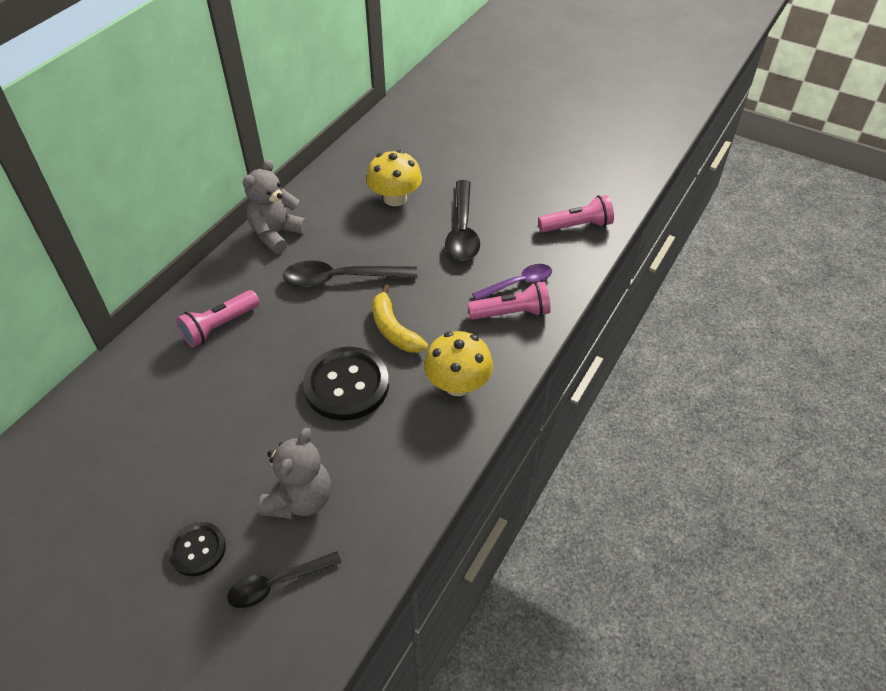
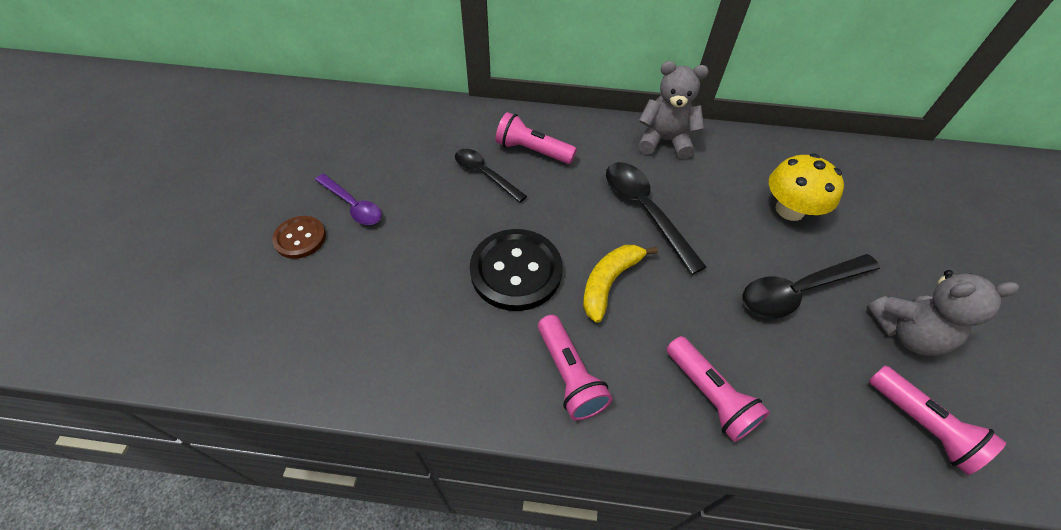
camera: 65 degrees right, 5 degrees up
black button [168,522,226,576] -> brown button [272,216,326,259]
black spoon [227,551,342,608] -> black spoon moved to [455,149,527,203]
grey teddy bear [258,428,331,519] -> grey teddy bear moved to [866,270,1019,356]
yellow mushroom [424,331,493,396] -> pink flashlight [538,315,612,421]
purple spoon [472,264,552,300] -> purple spoon moved to [315,174,382,225]

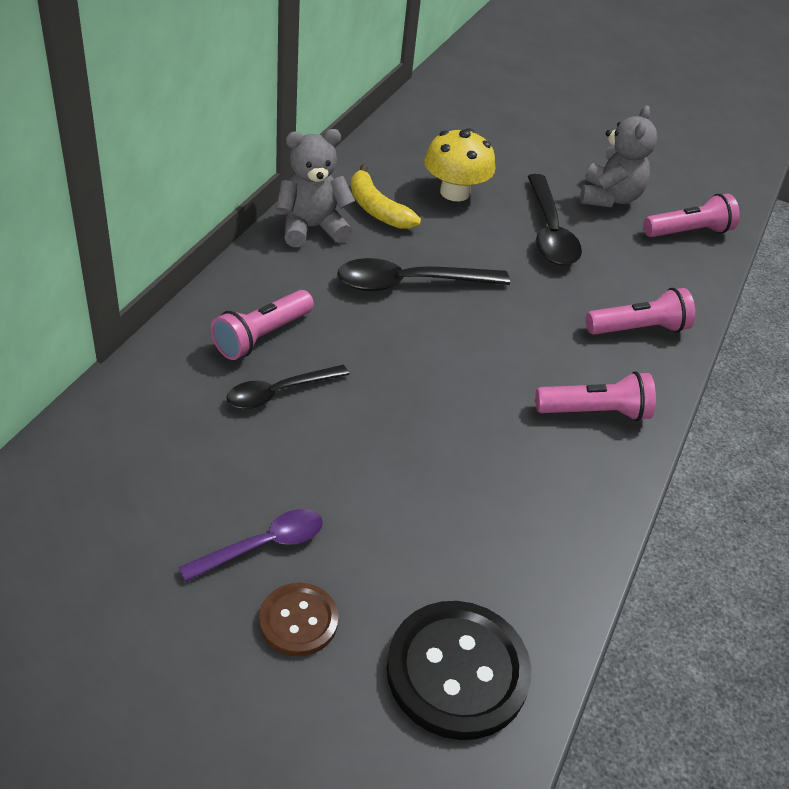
camera: 75 degrees left, 10 degrees down
black button [470,229,562,311] -> black button moved to [387,601,531,740]
yellow banana [583,245,658,323] -> yellow banana moved to [351,164,421,229]
grey teddy bear [638,61,708,159] -> grey teddy bear turned 45 degrees clockwise [276,129,355,247]

